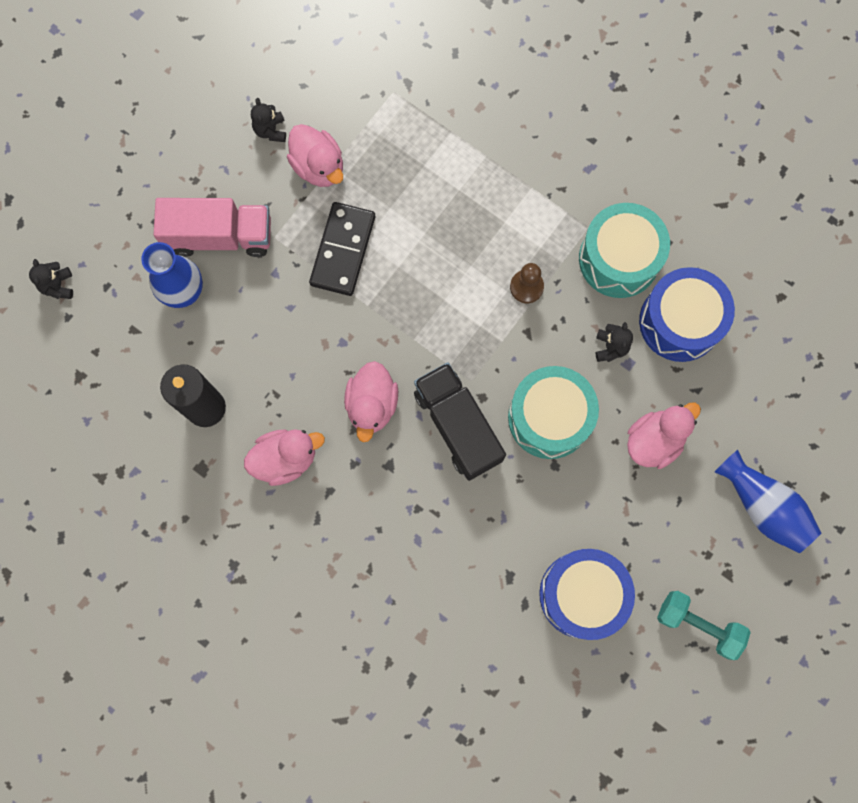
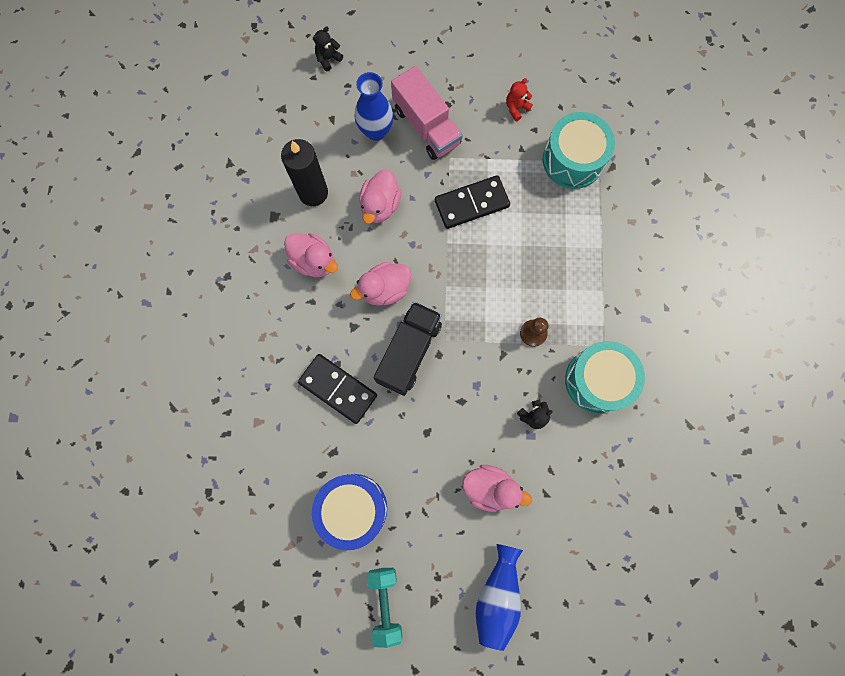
camera: 55 degrees right, 0 degrees up
black teddy bear [251,98,286,142] -> red teddy bear [506,78,533,121]
pink duck [287,124,343,187] -> pink duck moved to [359,169,401,224]
turquoise drum [508,366,599,459] -> turquoise drum moved to [543,112,615,189]
blue drum [639,267,735,362] -> none
none -> black domino [298,354,377,424]

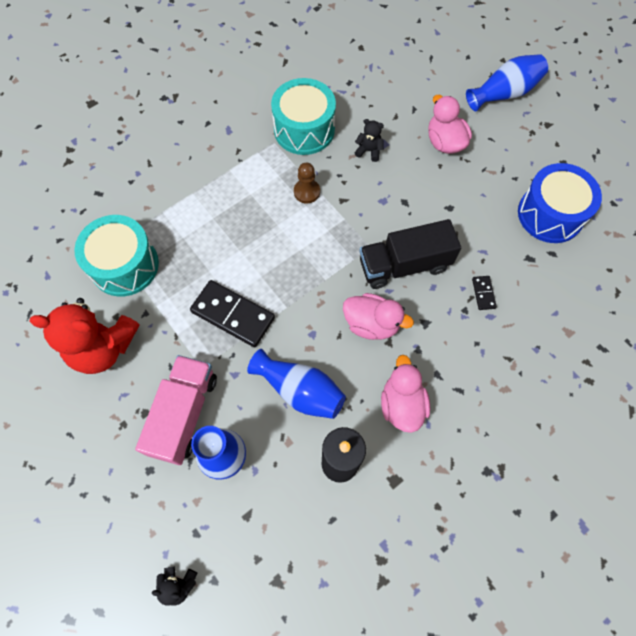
camera: 130 degrees left, 10 degrees down
black domino [298,354,377,424] -> black domino [472,276,497,310], size x0.46
pink duck [359,169,401,224] -> blue vase [247,349,346,419]
turquoise dumbbell [366,568,402,648] -> none
red teddy bear [506,78,533,121] -> red teddy bear [29,298,140,374], size x2.28

